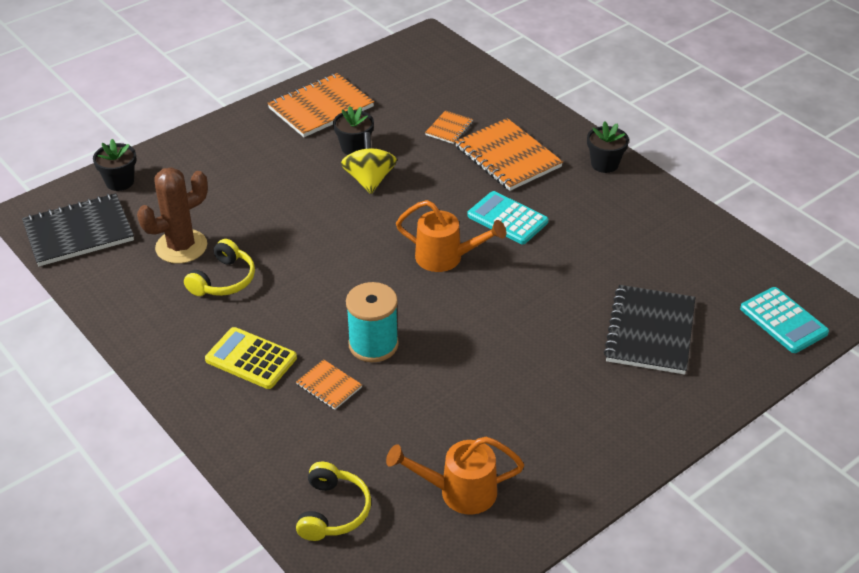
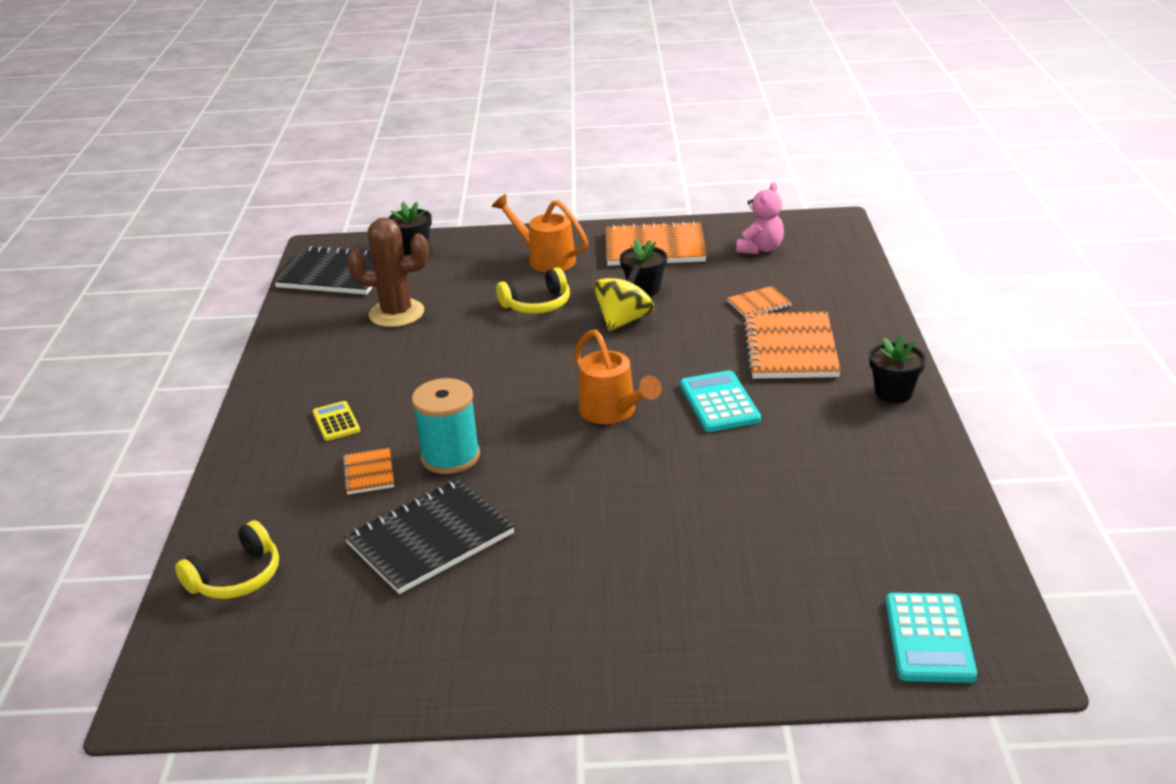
camera: 40 degrees right, 10 degrees down
yellow headphones [184,239,255,296] -> yellow headphones moved to [496,267,570,314]
yellow calculator [205,327,297,389] -> yellow calculator [313,401,360,441], size x0.63
orange watering can [386,437,524,515] -> orange watering can moved to [492,194,588,273]
black notebook [604,285,695,375] -> black notebook moved to [344,479,515,594]
none -> pink teddy bear [736,182,784,254]

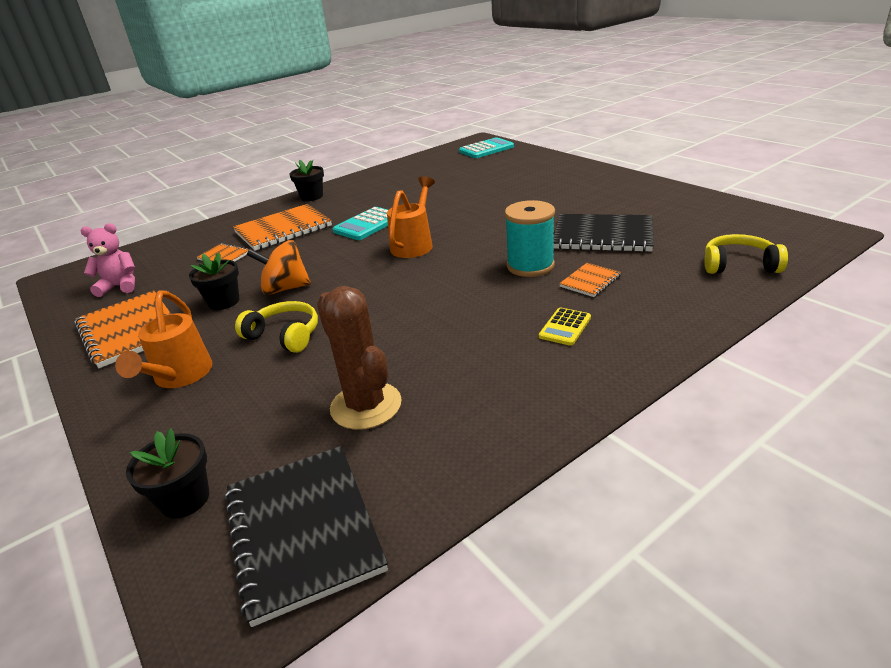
camera: 125 degrees left, 0 degrees up
yellow spinning top [593,264,654,331] -> orange spinning top [247,240,311,295]

